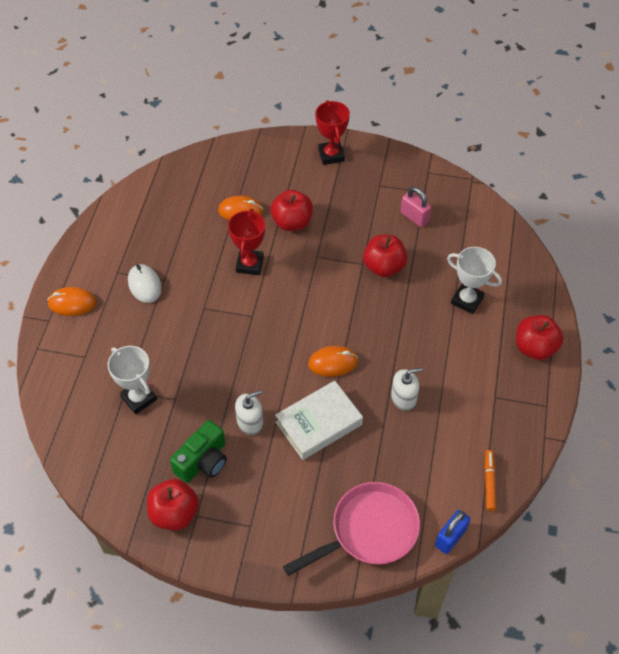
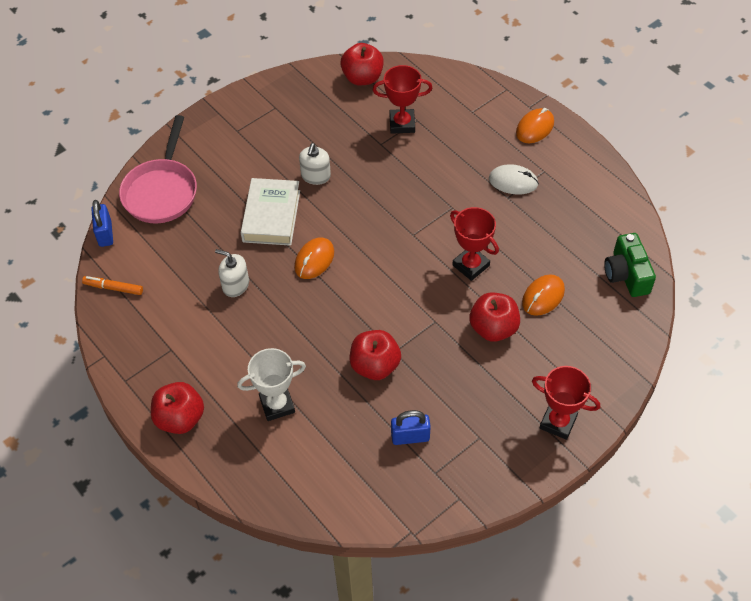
camera: 130 degrees right, 0 degrees up
white trophy [108,346,157,414] -> red trophy [373,65,432,134]
red apple [147,479,199,530] -> red apple moved to [341,43,384,85]
green camera [170,420,227,483] -> green camera moved to [604,233,656,297]
white soap dispenser [391,368,423,411] -> white soap dispenser turned 90 degrees clockwise [215,249,249,297]
pink padlock [401,187,431,227] -> blue padlock [391,410,431,445]
orange marker [484,450,496,511] -> orange marker turned 150 degrees clockwise [82,276,143,295]

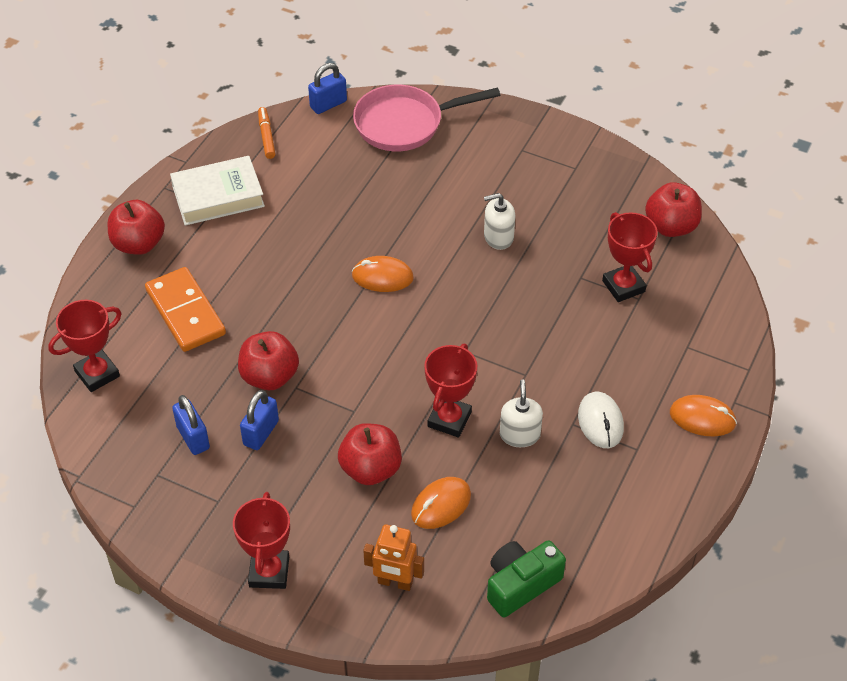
camera: 65 degrees right, 5 degrees down
white soap dispenser [215,249,249,297] -> white soap dispenser moved to [500,379,543,447]
white trophy [237,348,306,421] -> orange domino [145,267,226,352]
white book [241,178,300,246] -> white book moved to [170,156,265,226]
orange mouse [522,274,565,316] -> orange mouse turned 60 degrees counterclockwise [411,477,471,529]
none -> red trophy [48,300,121,392]
none -> blue padlock [240,390,279,450]
none -> orange robot [363,524,424,591]

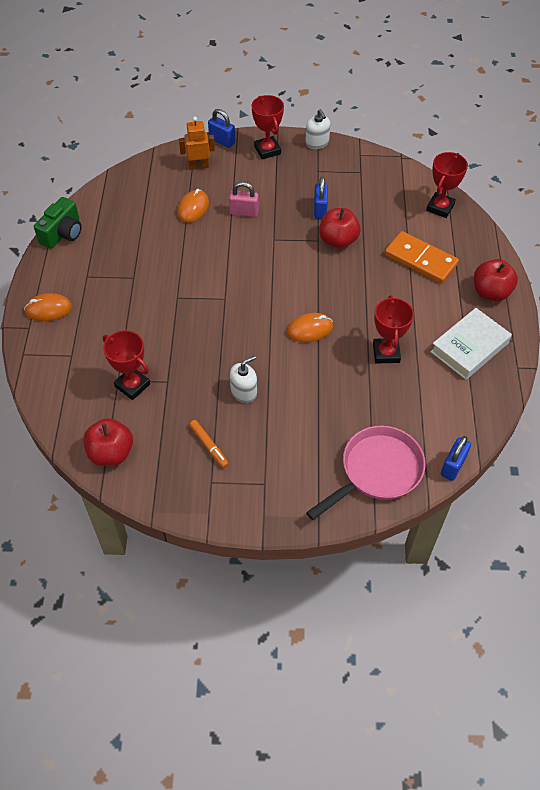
camera: 155 degrees right, 5 degrees up
blue padlock [172,395,210,455] -> blue padlock moved to [208,109,235,148]
orange marker [258,107,275,159] -> orange marker moved to [189,420,229,468]
red apple [338,423,402,485] -> pink padlock [229,182,259,217]
red trophy [424,344,477,437] -> red trophy moved to [373,295,414,363]
green camera [487,540,566,618] -> green camera moved to [34,197,82,249]
white soap dispenser [500,379,543,447] -> white soap dispenser moved to [305,109,330,149]
white mouse [578,392,624,448] -> none

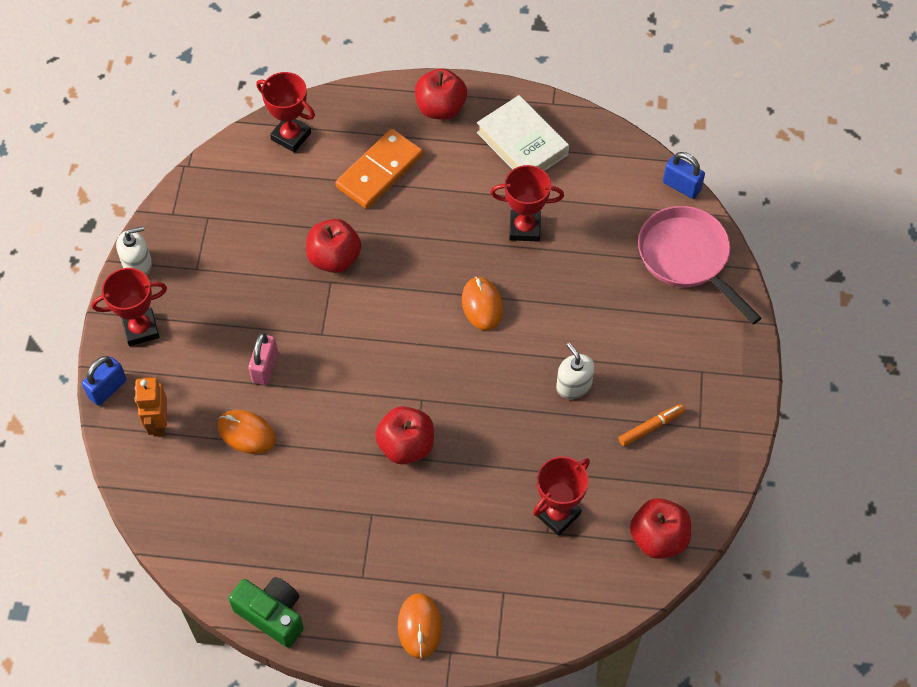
camera: 85 degrees left, 5 degrees up
blue padlock [314,176,328,219] -> none
none -> red apple [375,406,434,464]

